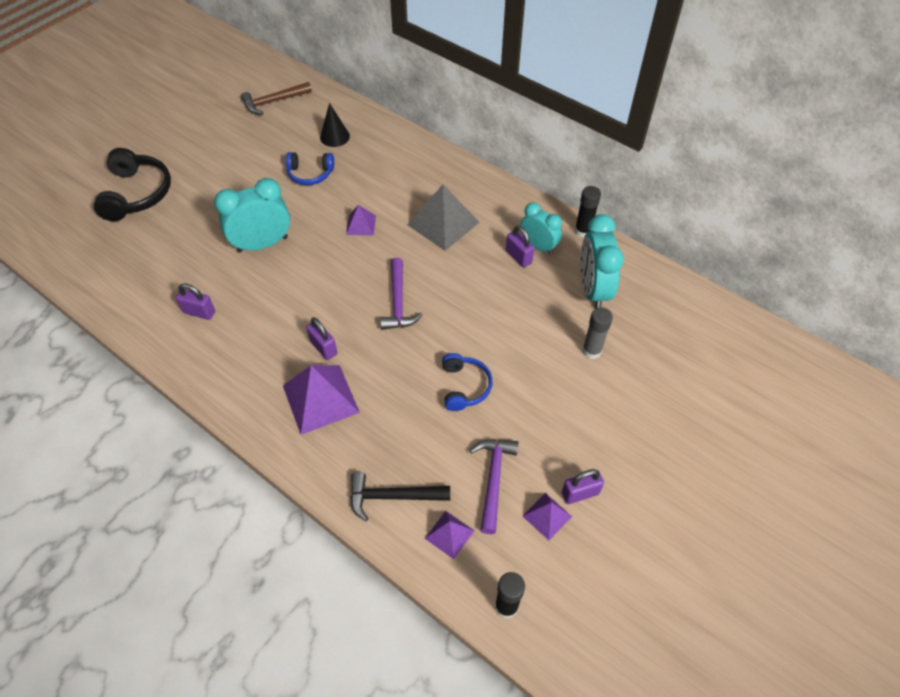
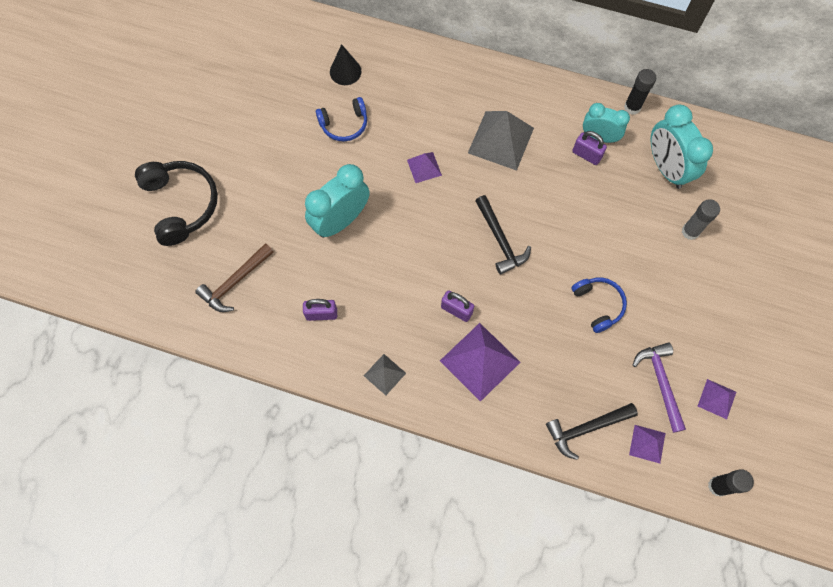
camera: 20 degrees left, 15 degrees up
brown hammer [241,82,312,115] -> brown hammer moved to [195,243,274,312]
purple hammer [380,258,423,330] -> black hammer [475,195,531,274]
purple padlock [562,469,604,504] -> none
none -> grey pyramid [364,354,406,395]

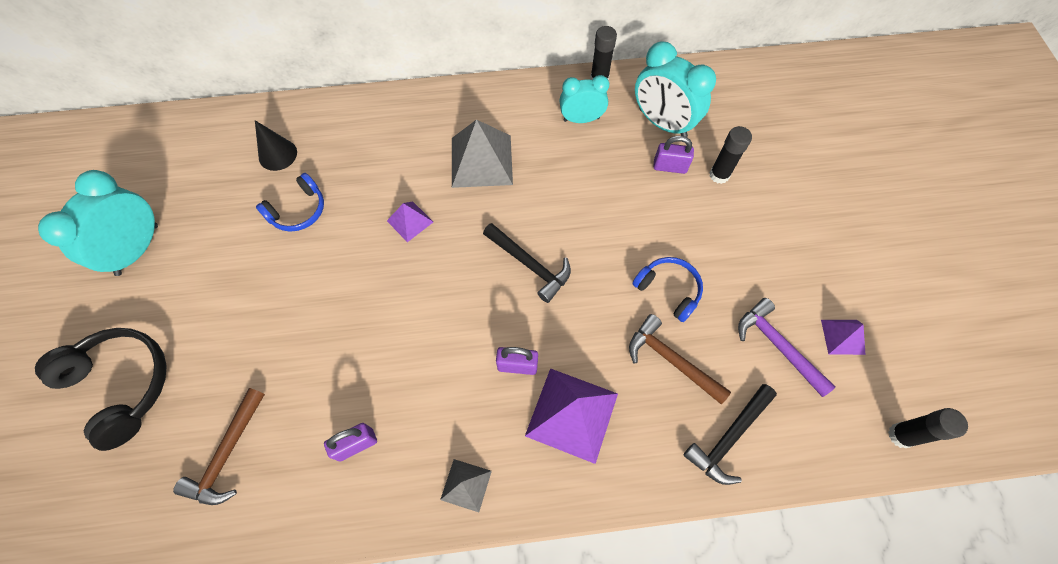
camera: 25 degrees left, 5 degrees down
turquoise clock [305,164,370,238] -> turquoise clock moved to [38,170,158,276]
purple padlock [572,131,607,165] -> purple padlock moved to [653,136,694,174]
purple pyramid [629,425,666,463] -> none
grey glue stick [682,199,720,240] -> black glue stick [710,126,752,184]
none -> brown hammer [629,314,731,404]

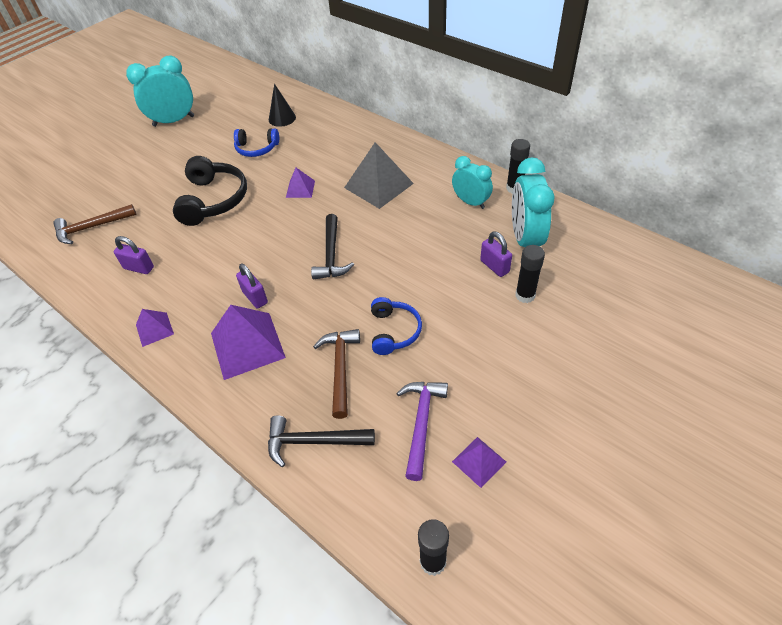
camera: 50 degrees right, 15 degrees down
black headphones [35,328,167,451] -> black headphones moved to [173,156,247,226]
grey pyramid [440,459,492,512] -> purple pyramid [136,309,174,347]

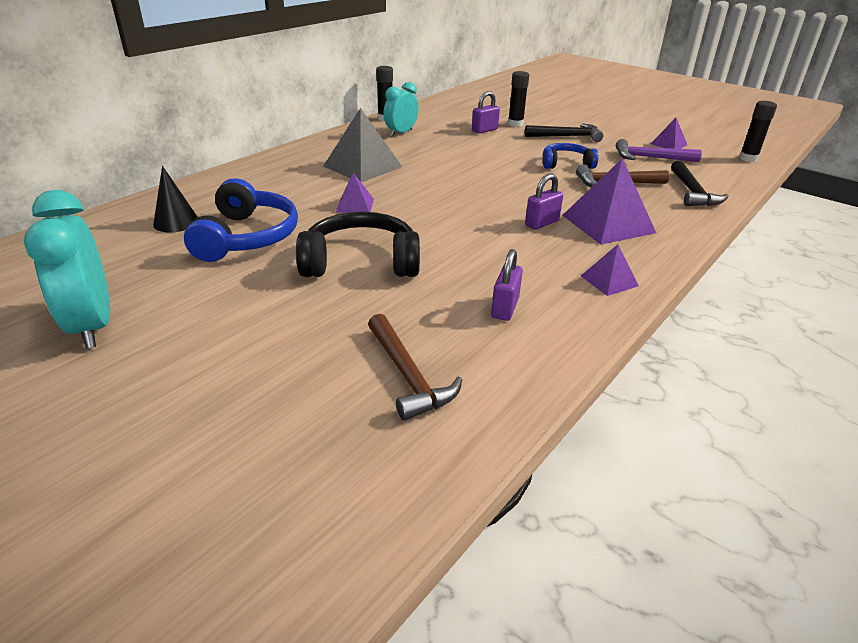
camera: 95 degrees left, 15 degrees down
blue headphones [234,128,279,157] -> blue headphones [184,178,298,262], size x1.63
black hammer [311,214,354,280] -> black hammer moved to [525,124,603,142]
turquoise clock [512,157,555,247] -> none

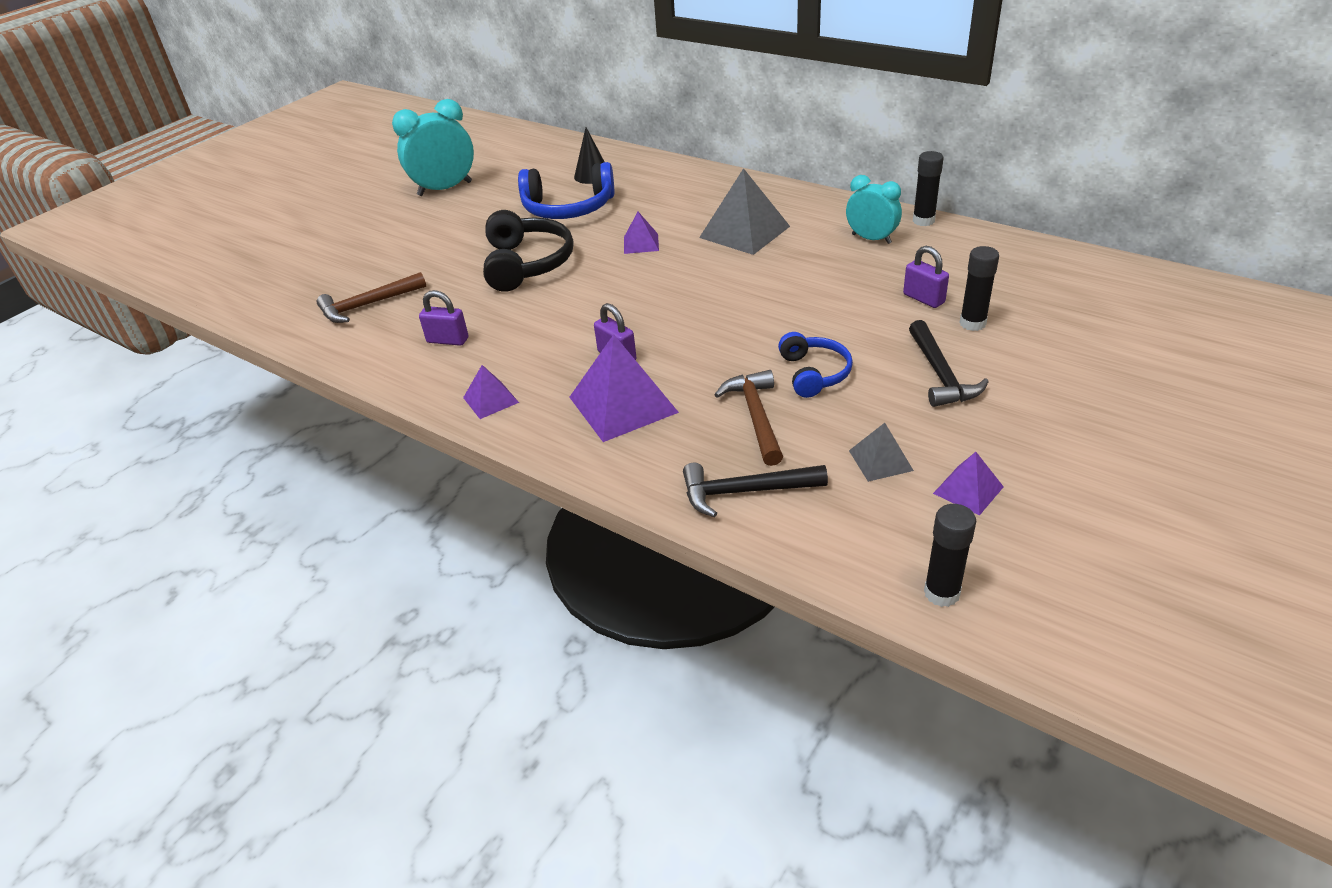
camera: 90 degrees right, 5 degrees up
purple hammer [616,139,702,162] -> grey pyramid [849,423,914,482]

